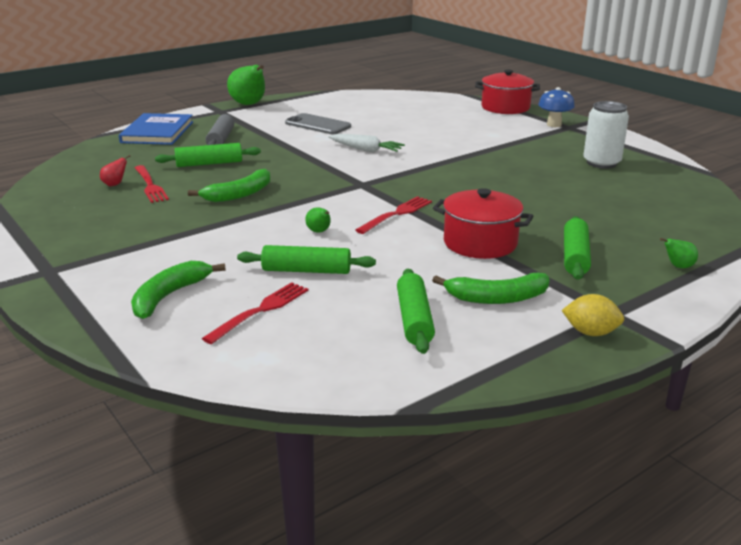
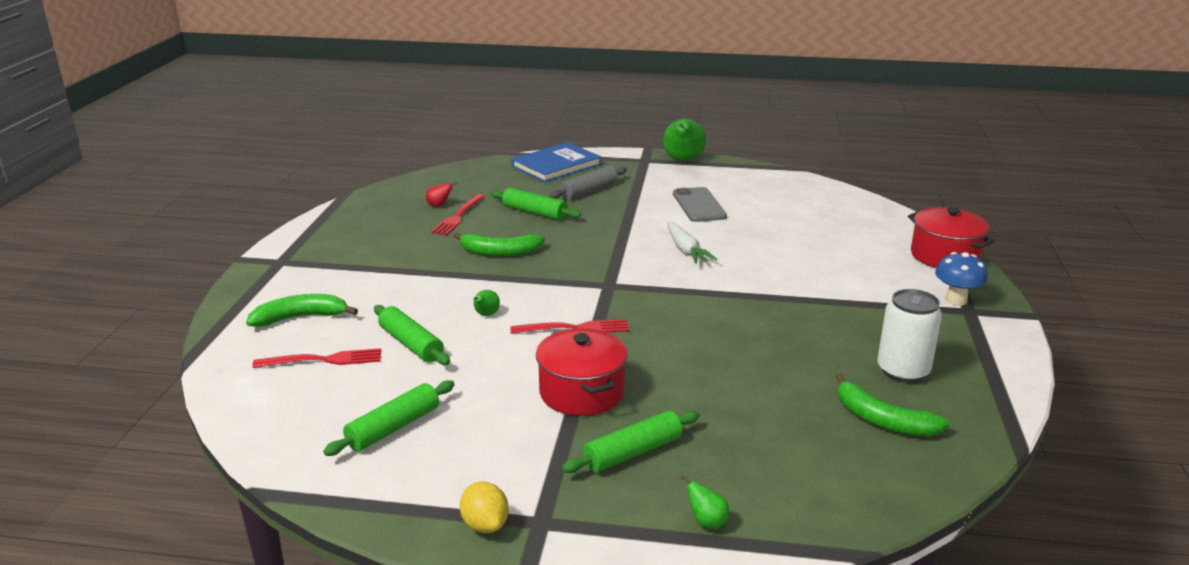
camera: 45 degrees right, 0 degrees up
green banana [432,273,550,304] -> green banana moved to [835,373,950,436]

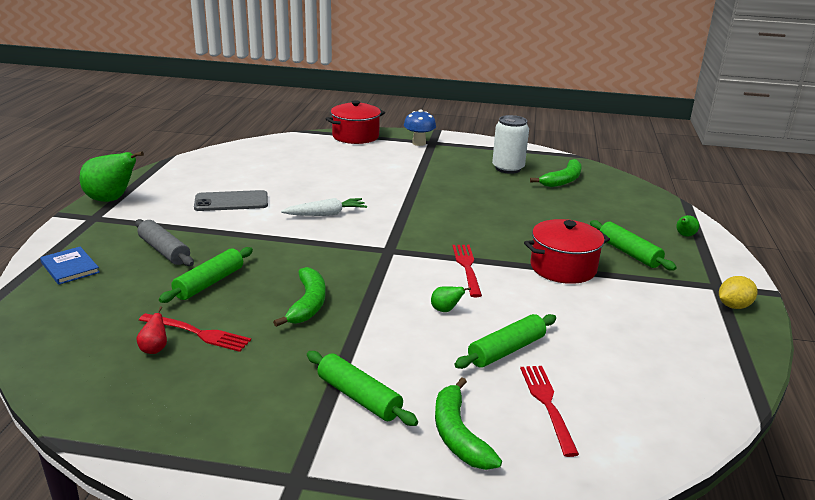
camera: 90 degrees left, 0 degrees up
green rolling pin [323,380,455,456] -> green rolling pin moved to [307,351,418,426]
blue book [511,142,601,182] -> blue book [40,247,100,285], size x0.59

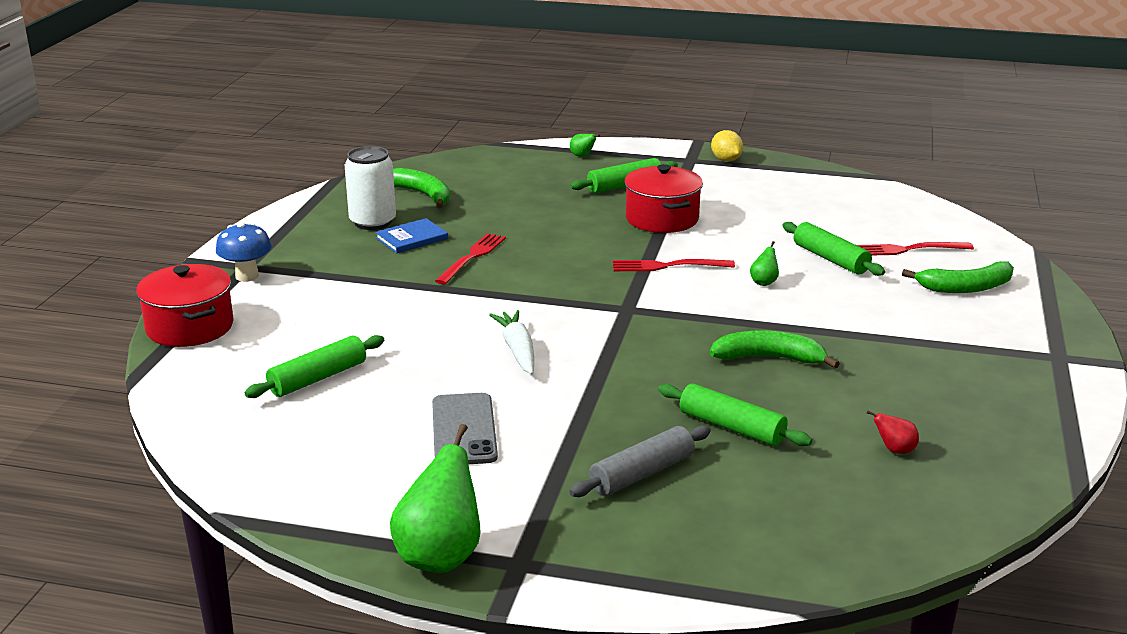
camera: 85 degrees left, 0 degrees up
blue book [40,247,100,285] -> blue book moved to [375,218,448,253]
red fork [139,313,251,352] -> red fork moved to [435,233,506,285]
green rolling pin [307,351,418,426] -> green rolling pin moved to [245,335,384,398]

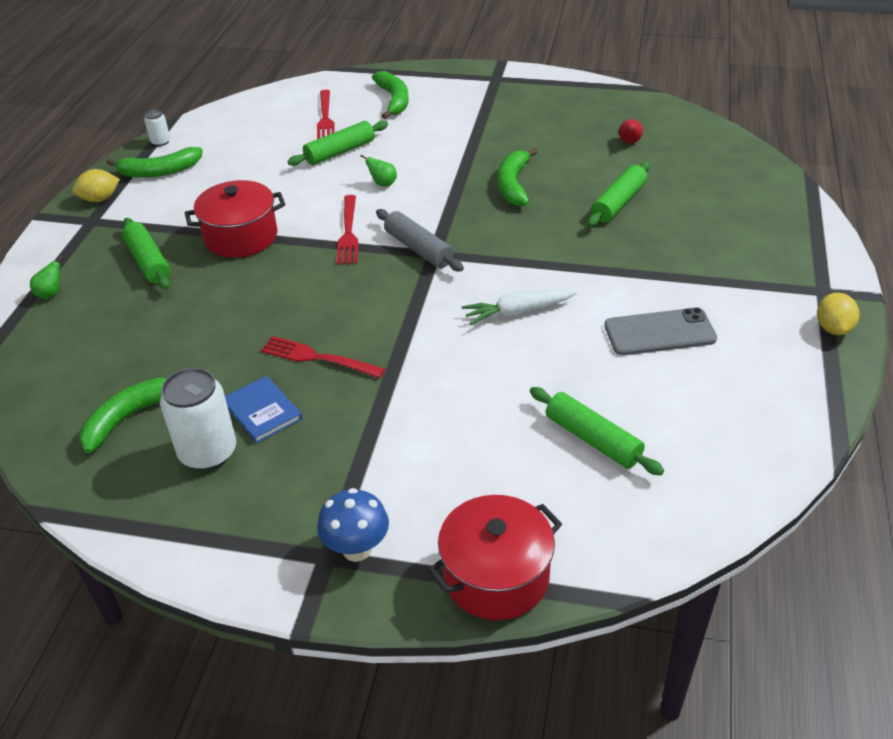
camera: 90 degrees left, 15 degrees up
green pear [390,424,481,573] -> yellow lemon [817,293,859,335]
grey rolling pin [569,425,711,497] -> grey rolling pin moved to [376,209,464,271]
none -> green banana [106,147,203,178]
none -> white can [144,109,170,146]

